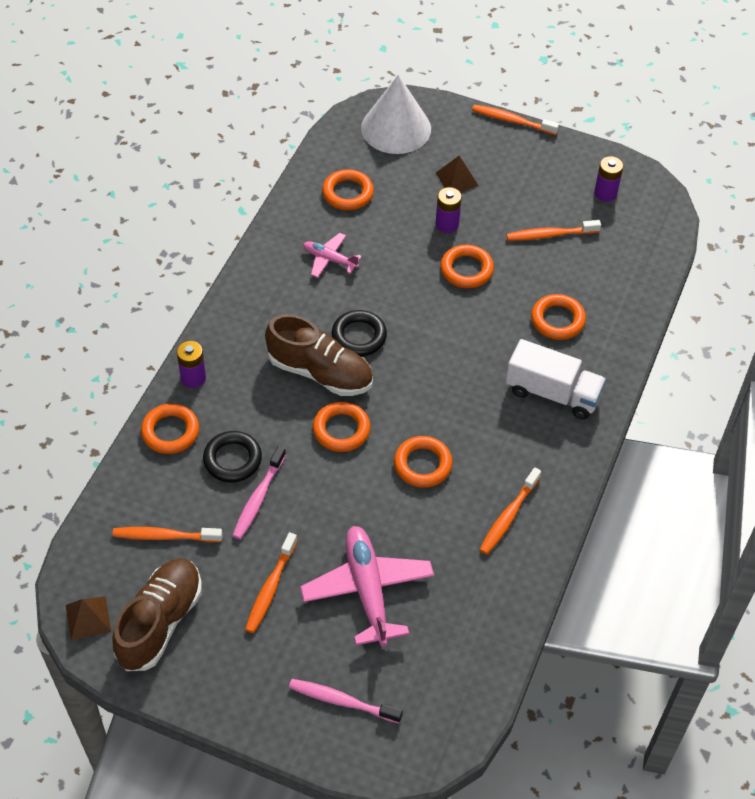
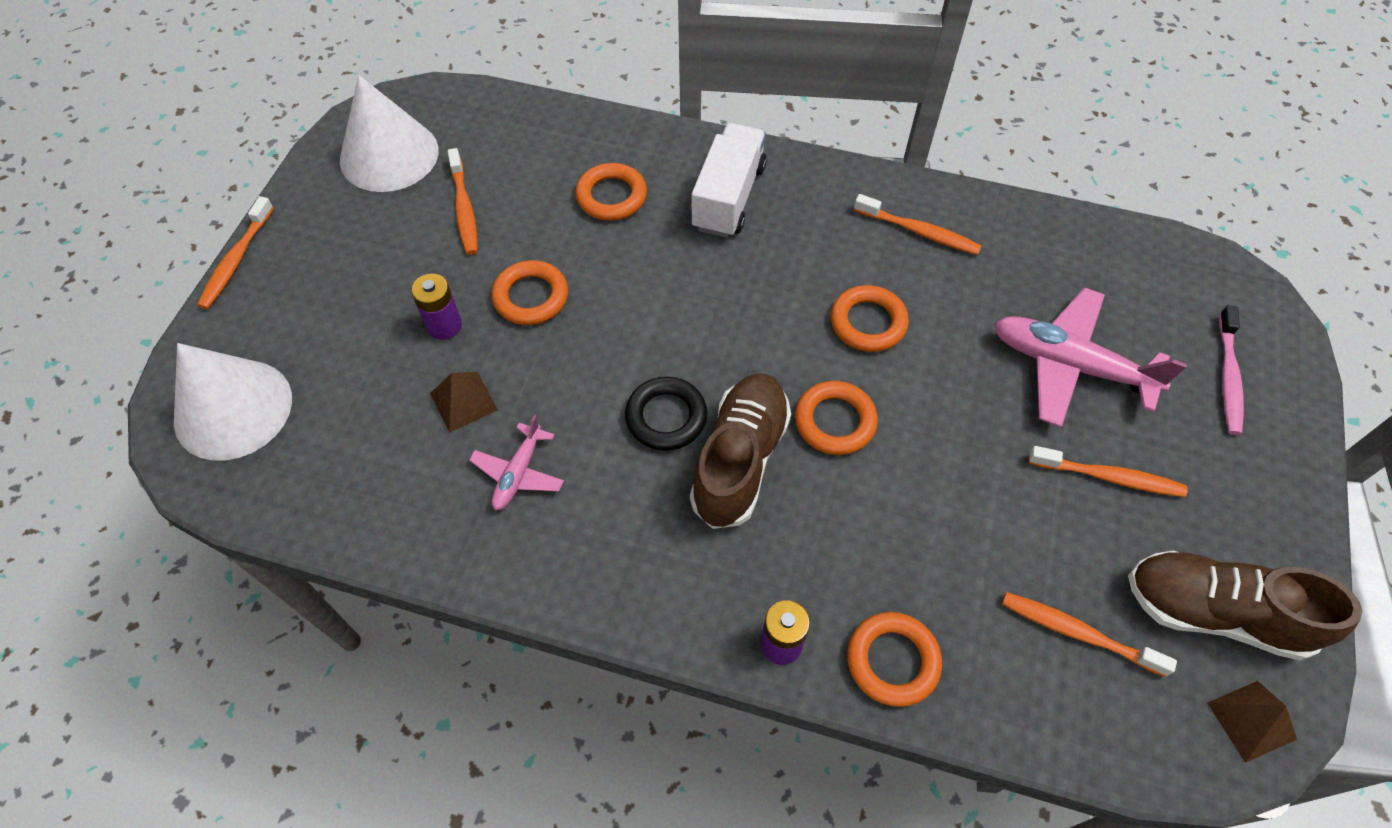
camera: 95 degrees left, 5 degrees up
orange toothbrush [112,527,223,542] -> orange toothbrush turned 120 degrees clockwise [1002,592,1177,677]
black ring [203,431,262,482] -> none
pink toothbrush [232,446,286,539] -> none
pink plane [300,526,434,647] -> pink plane turned 45 degrees clockwise [994,287,1187,427]
orange ring [322,169,374,210] -> none
brown pyramid [436,156,479,192] -> brown pyramid moved to [430,372,498,433]
purple battery [594,156,623,202] -> white cone [340,75,439,192]

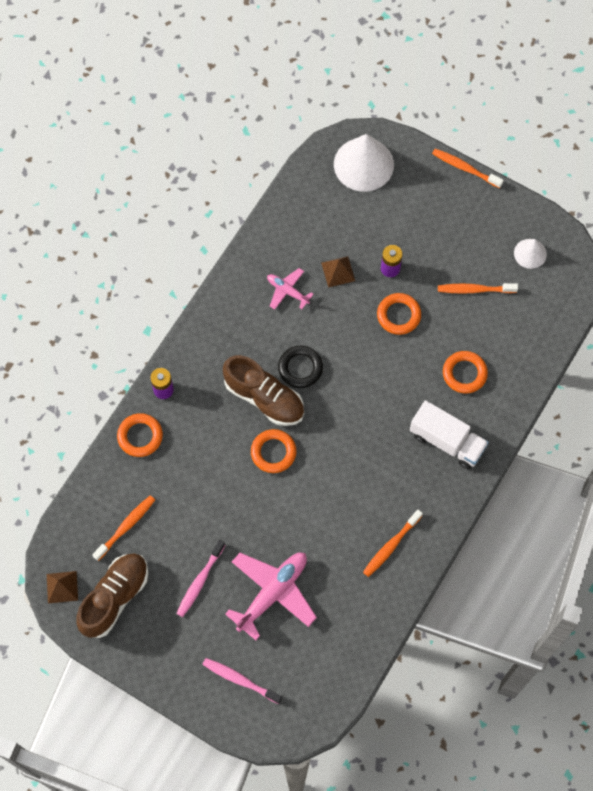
camera: 105 degrees right, 10 degrees up
white cone [340,75,439,192] -> white cone [514,239,547,269], size x0.53
orange ring [831,285,909,352] -> none
orange toothbrush [1028,446,1188,497] -> pink toothbrush [176,540,225,617]

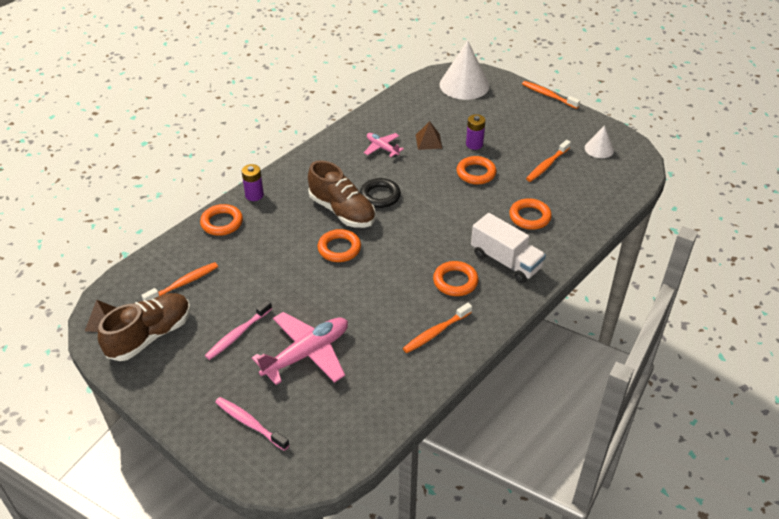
camera: 10 degrees right, 25 degrees down
orange toothbrush [438,283,518,294] -> orange toothbrush turned 60 degrees counterclockwise [526,140,571,182]
none -> orange ring [433,261,478,296]

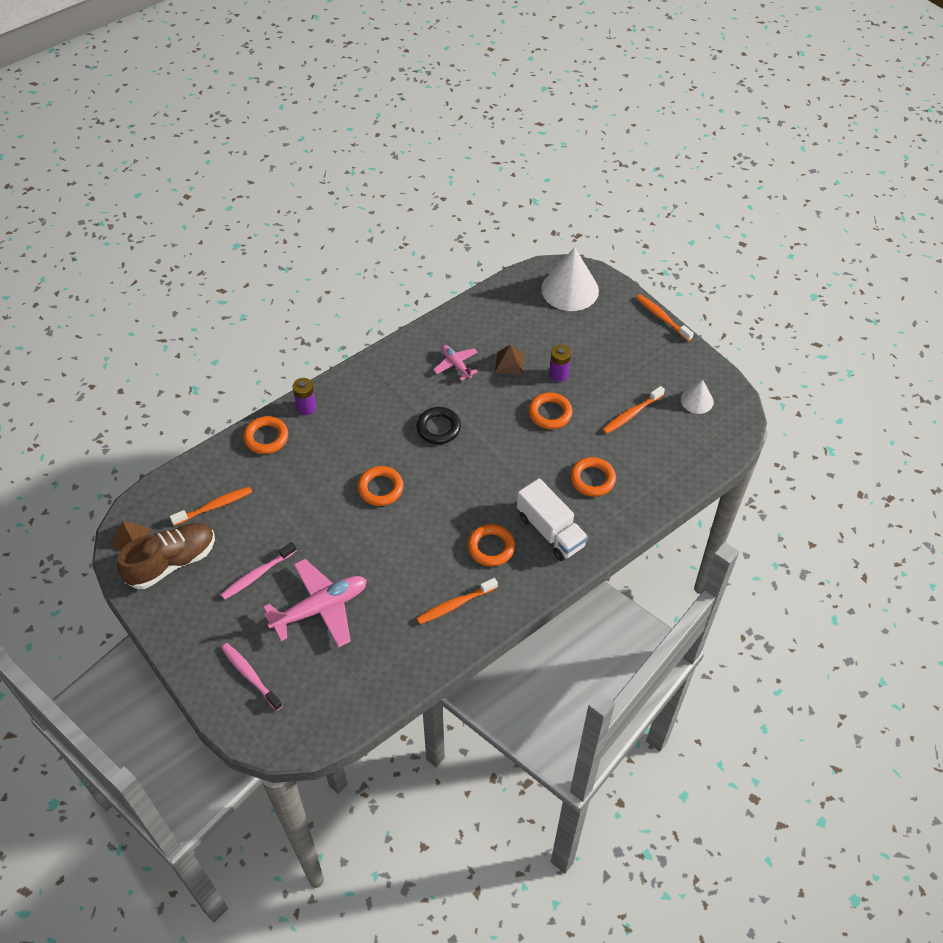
camera: 10 degrees right, 10 degrees up
brown shoe [308,160,376,228] -> none

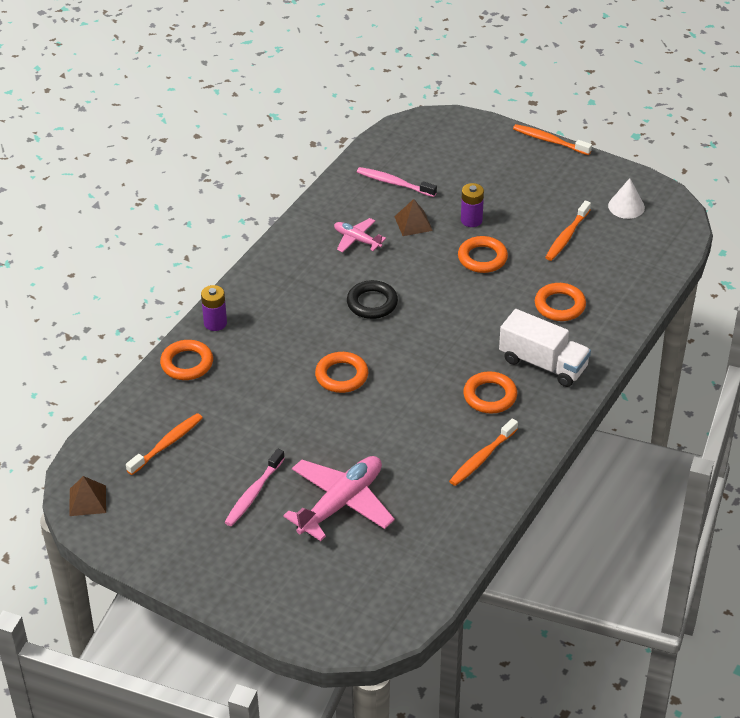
camera: 20 degrees left, 10 degrees down
brown shoe [117,523,215,589] -> none
pink toothbrush [221,643,283,711] -> pink toothbrush moved to [357,167,437,197]
white cone [541,247,599,311] -> none

